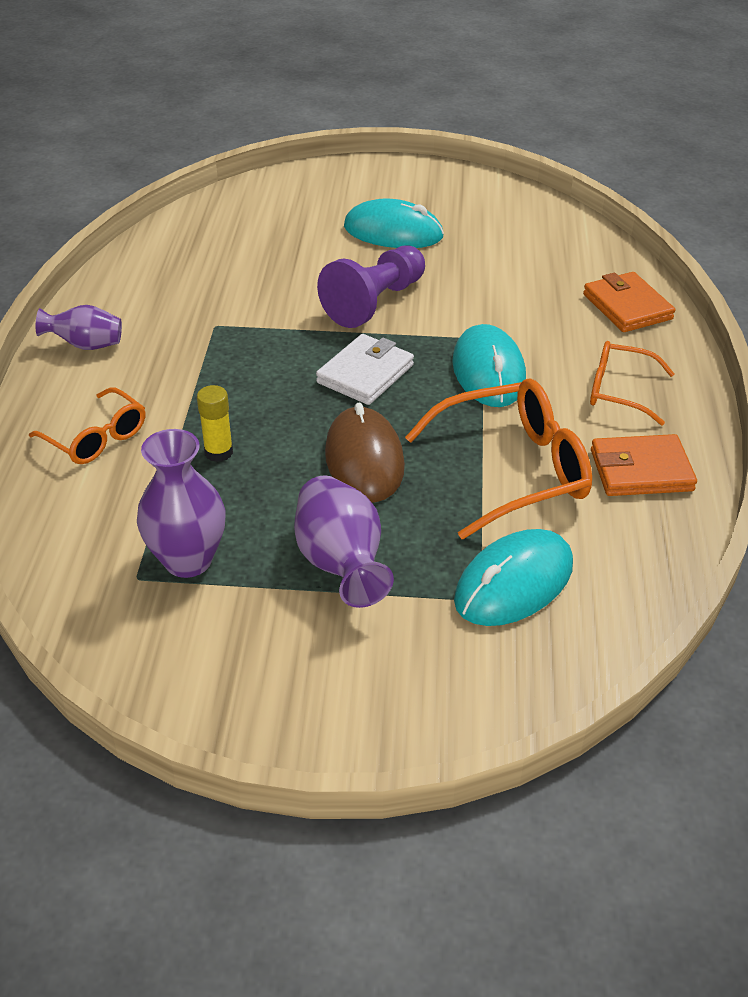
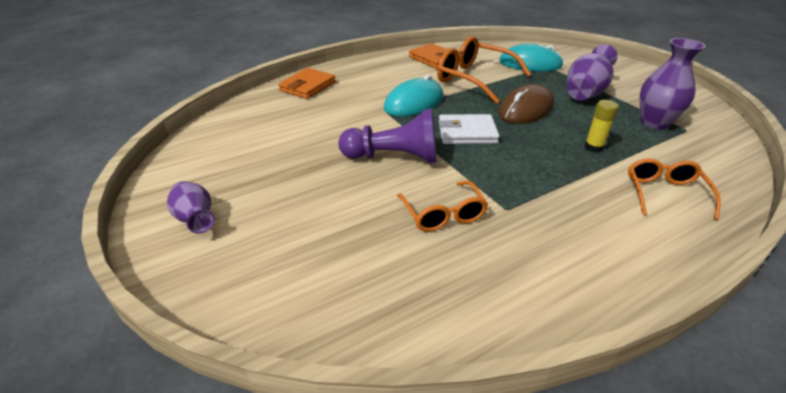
camera: 125 degrees left, 5 degrees down
purple vase [36,305,122,350] -> purple vase moved to [167,181,215,233]
turquoise mouse [344,199,444,248] -> none
orange glasses [590,341,674,426] -> orange glasses moved to [397,180,488,232]

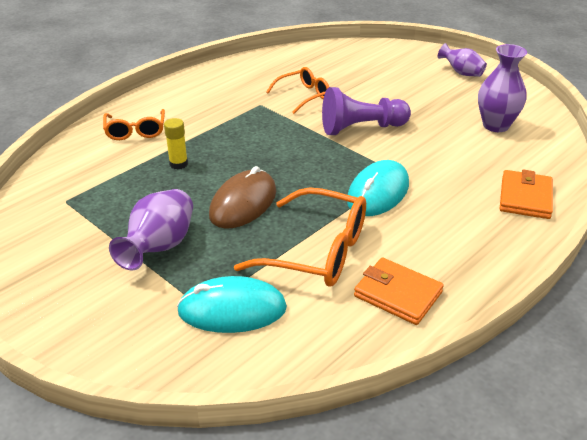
camera: 165 degrees right, 0 degrees up
orange glasses [397,180,488,232] -> orange glasses turned 90 degrees clockwise [266,67,329,114]
white wallet [439,114,499,144] -> none
purple vase [640,38,706,130] -> purple vase moved to [478,44,527,132]

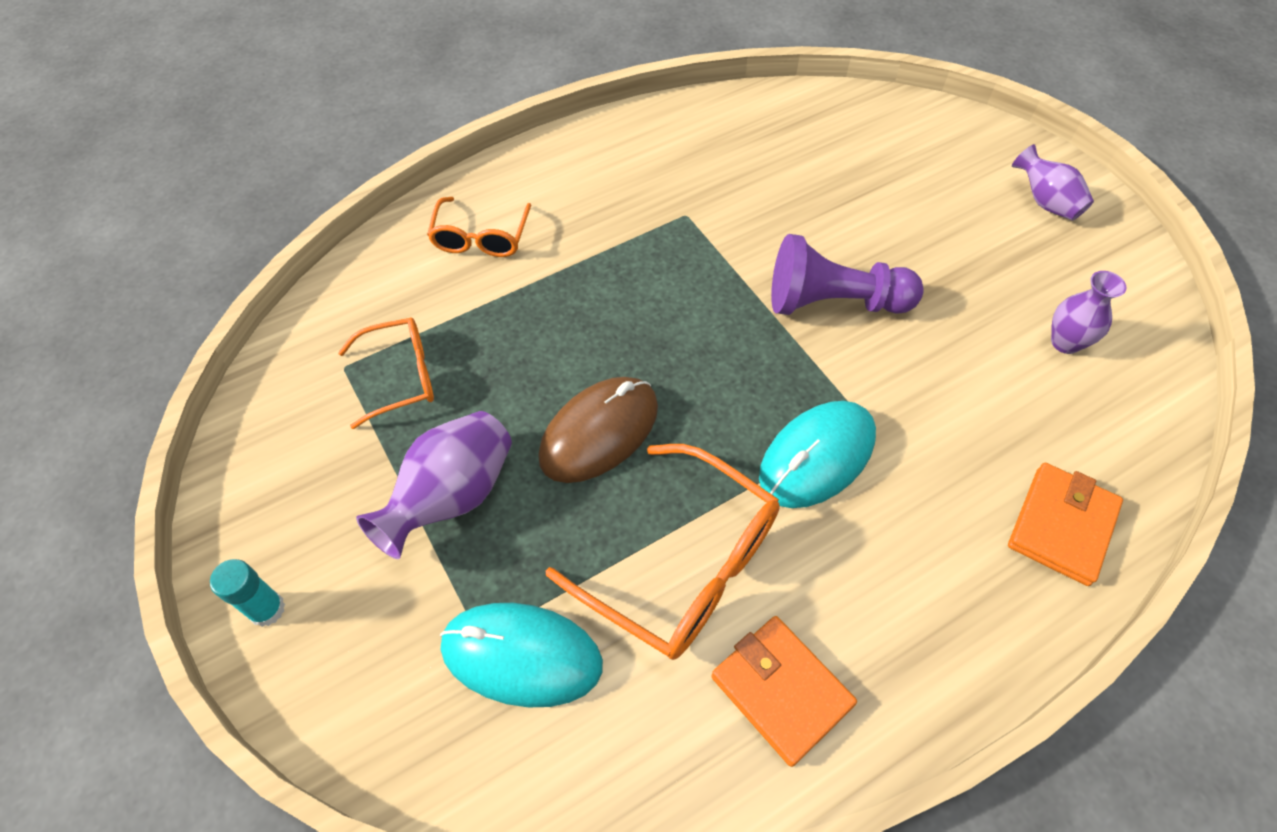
camera: 15 degrees right, 20 degrees up
yellow glue stick [164,118,188,170] -> none
orange glasses [266,67,329,114] -> orange glasses moved to [338,317,434,429]
purple vase [478,44,527,132] -> purple vase [1051,271,1126,354], size x0.65
none -> turquoise glue stick [210,559,285,627]

